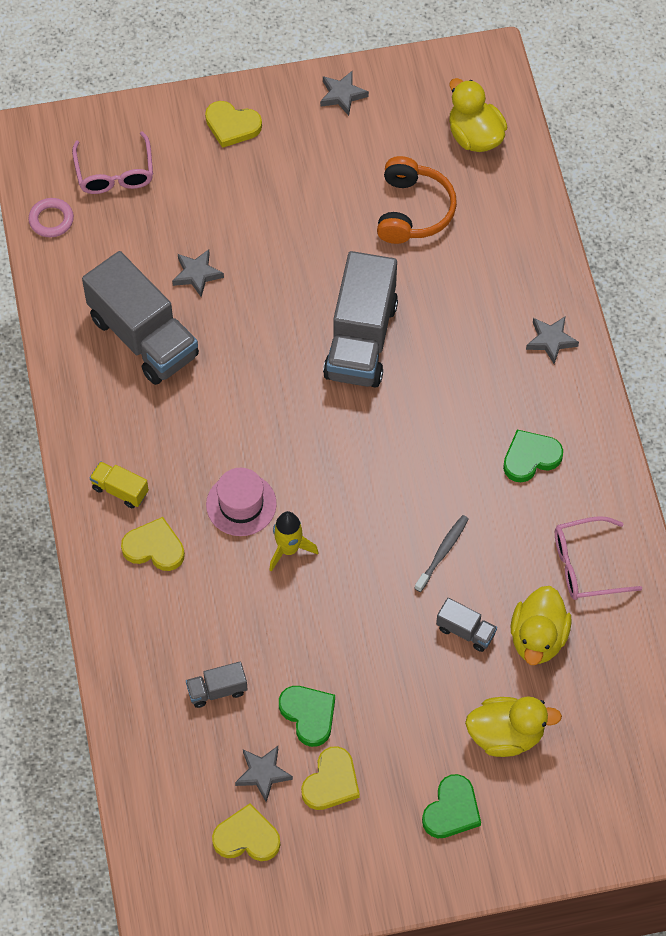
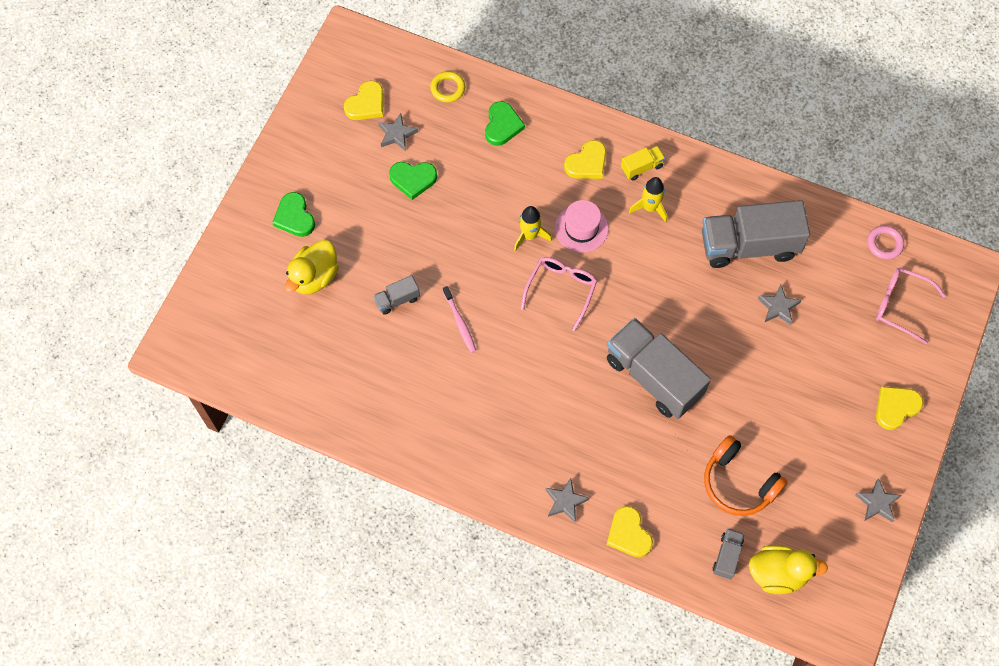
camera: 125 degrees right, 5 degrees up
grey truck [186,662,248,708] -> grey truck moved to [713,528,745,579]
yellow heart [301,746,360,810] -> yellow heart moved to [606,506,653,557]
grey toothbrush [415,515,469,592] -> pink toothbrush [443,286,476,353]
green heart [503,430,563,482] -> green heart moved to [485,101,525,146]
yellow duck [511,586,572,665] -> none
pink glasses [555,516,642,600] -> pink glasses moved to [521,257,597,331]
none -> yellow ring [430,71,465,103]
none -> yellow rocket [629,177,667,222]

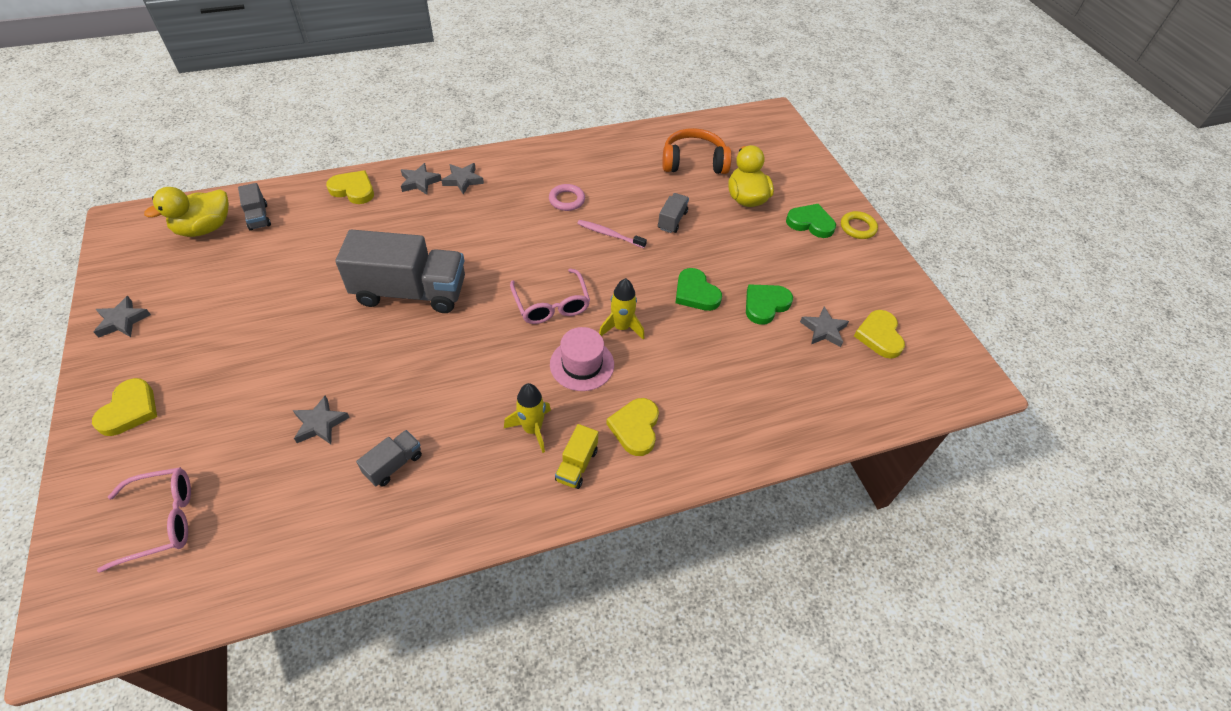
camera: 135 degrees right, 15 degrees down
yellow ring [430,71,465,103] -> yellow ring moved to [841,211,878,239]
green heart [485,101,525,146] -> green heart moved to [676,268,722,311]
grey truck [702,200,810,268] -> grey truck [356,430,422,486], size x0.44
orange headphones [704,435,788,516] -> orange headphones moved to [662,128,732,174]
pink ring [867,226,904,260] -> pink ring moved to [549,184,585,211]
none -> grey star [441,163,484,194]

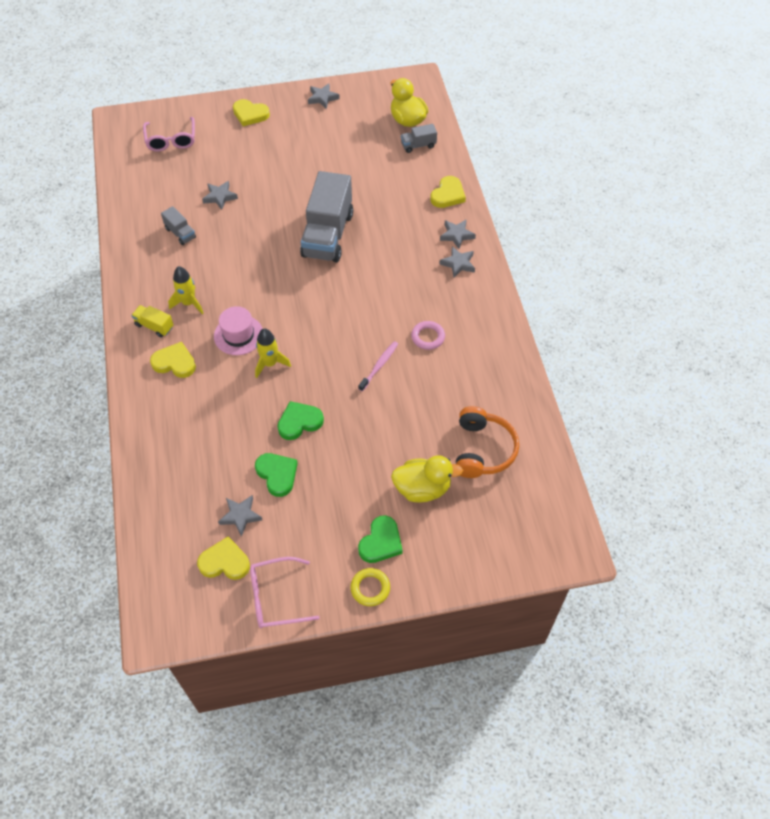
camera: 100 degrees right, 5 degrees up
pink glasses [510,268,590,324] -> pink glasses moved to [250,557,320,628]
grey truck [658,193,689,233] -> none

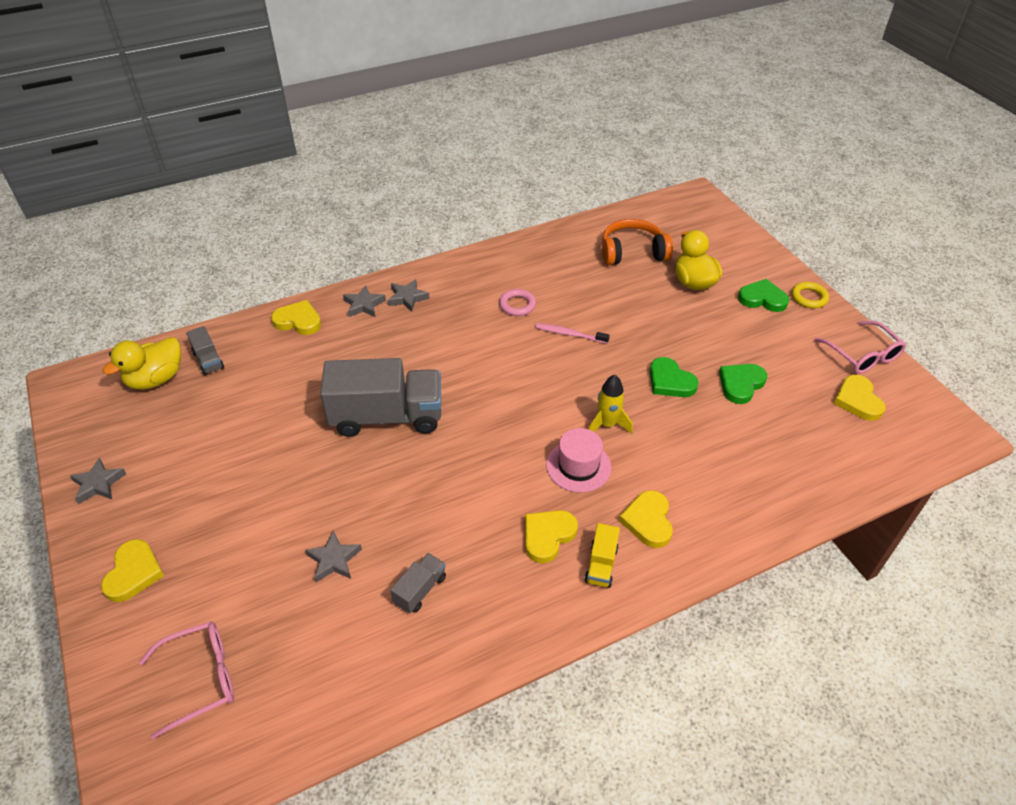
camera: 105 degrees left, 10 degrees down
yellow rocket [168,266,204,314] -> yellow heart [525,510,578,563]
grey star [218,495,262,537] -> none

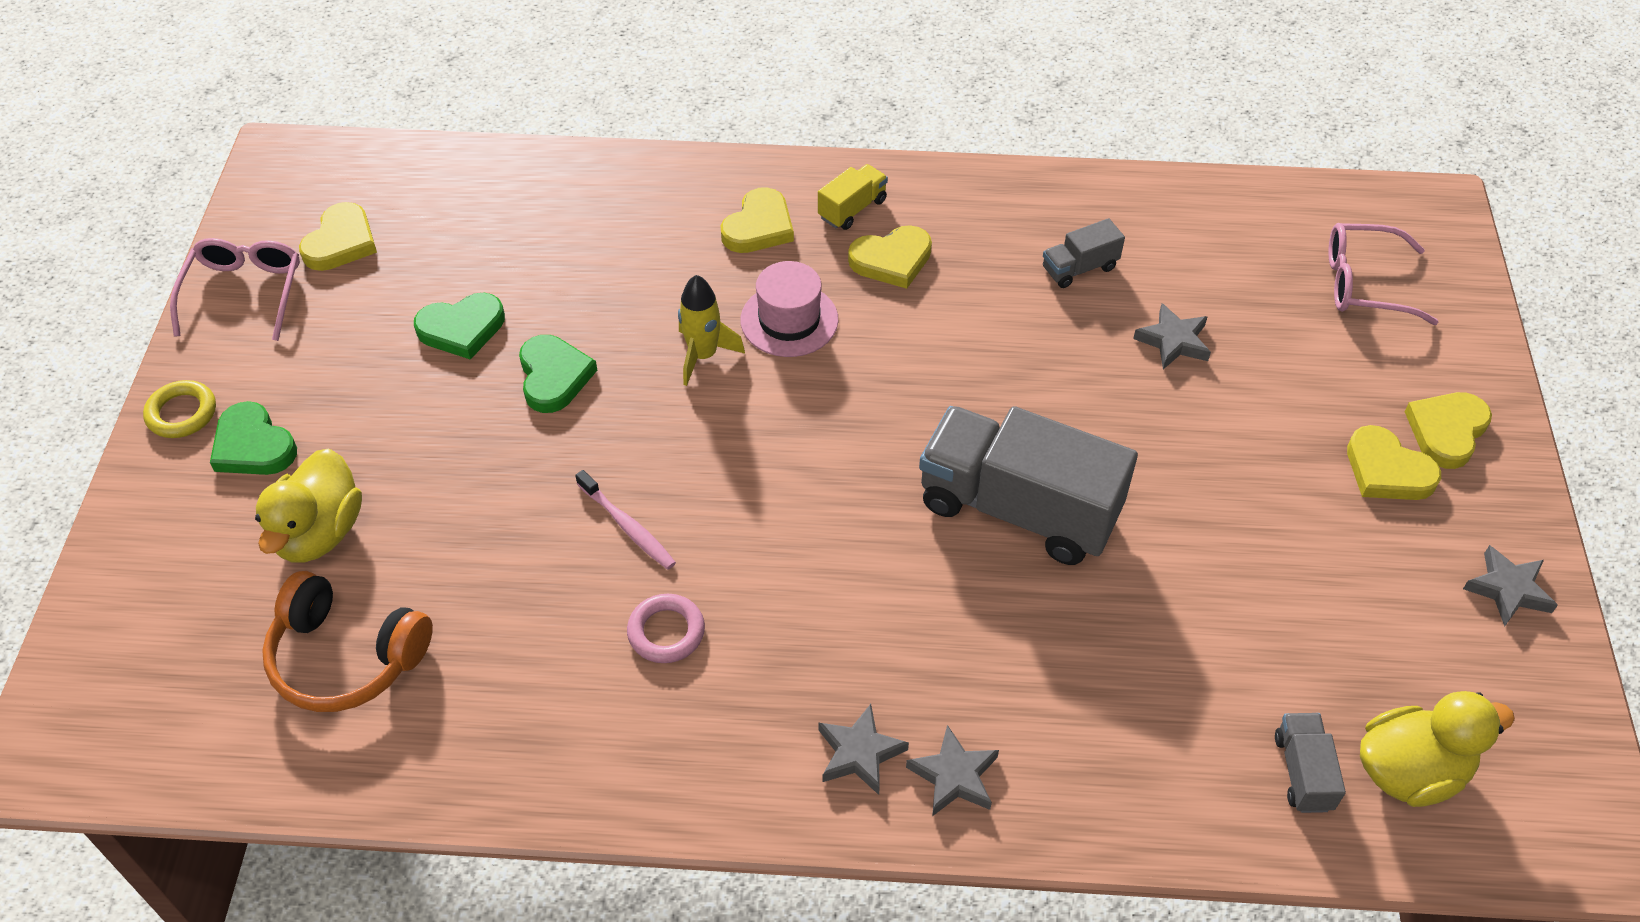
camera: 150 degrees left, 5 degrees up
yellow heart [271,300,321,335] -> yellow heart moved to [1347,425,1441,500]

